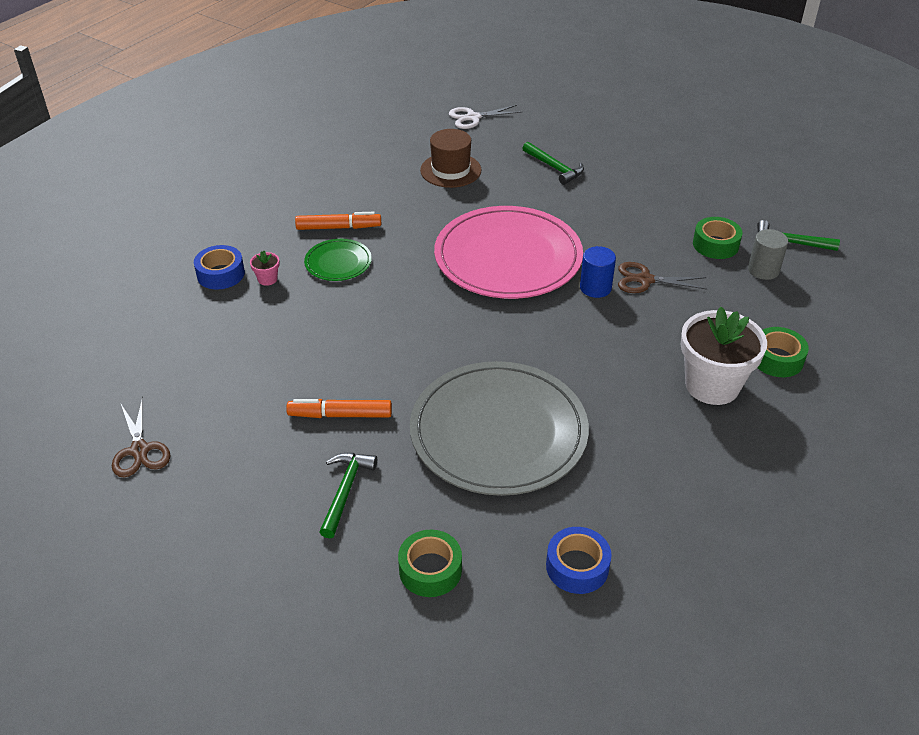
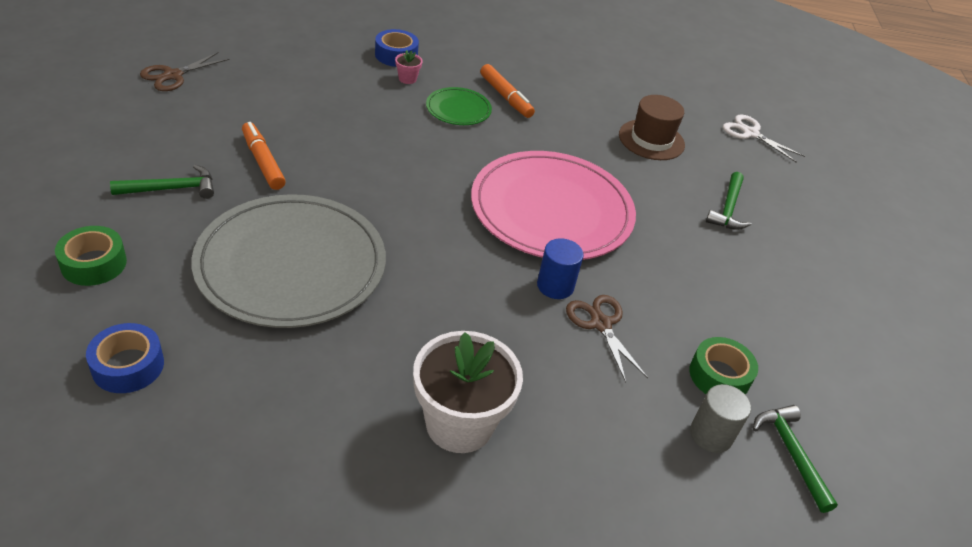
camera: 55 degrees right, 0 degrees up
green tape [757,327,809,377] -> none

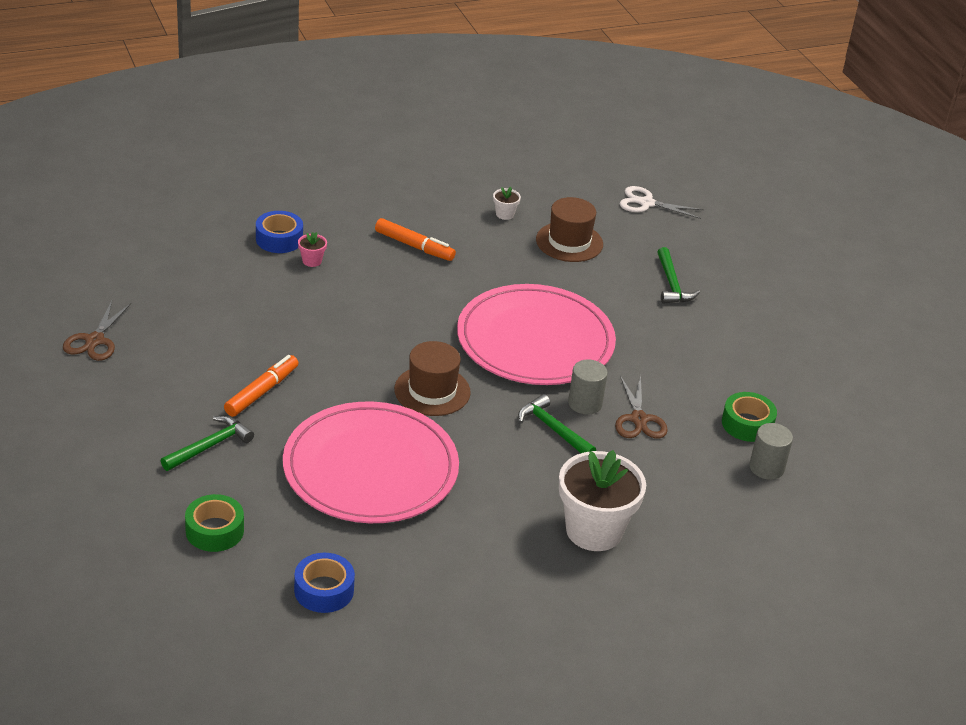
camera: 25 degrees left, 5 degrees down
grey plate [191,194,386,328] -> pink plate [283,402,459,523]
orange marker [242,122,286,190] -> orange marker turned 90 degrees clockwise [224,355,298,417]
green plate [426,87,492,125] -> none
blue cylinder [537,238,584,299] -> grey cylinder [568,360,608,415]
brown scissors [566,295,648,382] -> brown scissors turned 135 degrees counterclockwise [615,375,668,439]
green hammer [753,405,838,513] -> green hammer moved to [518,394,596,453]
none -> brown hat [394,341,471,416]
none -> white flower pot [493,187,521,220]

